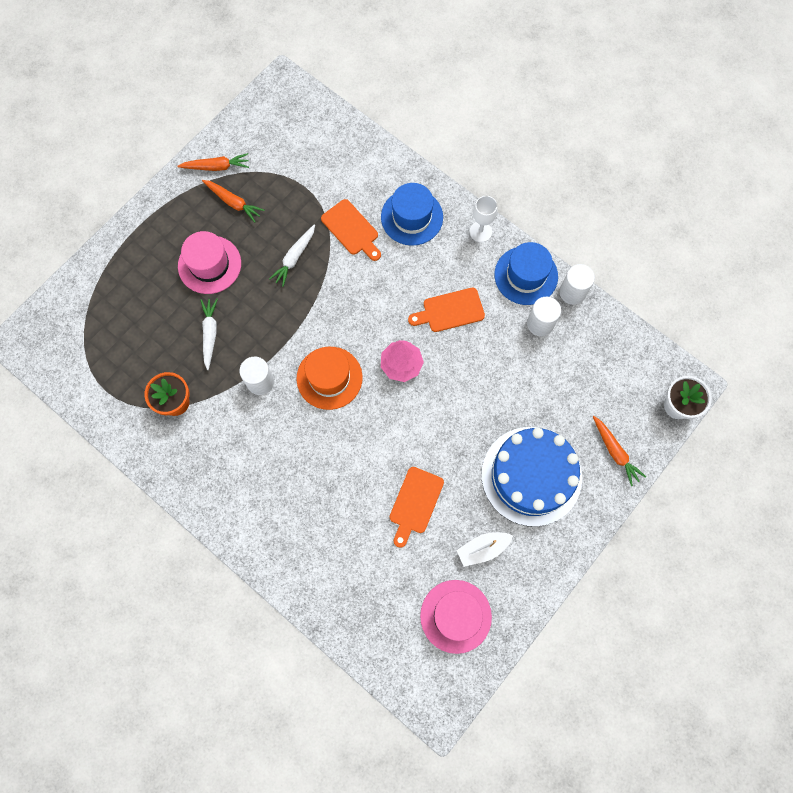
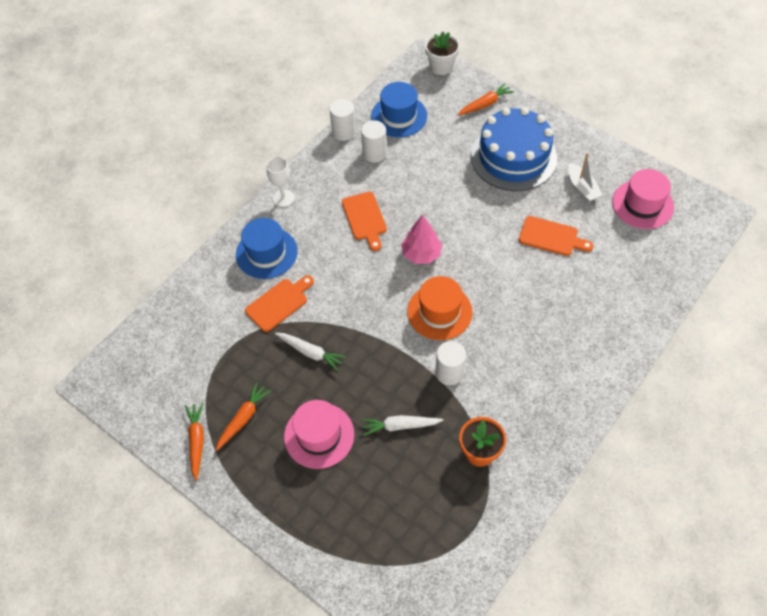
camera: 90 degrees left, 15 degrees down
blue hat [494,242,558,305] -> blue hat moved to [371,82,427,137]

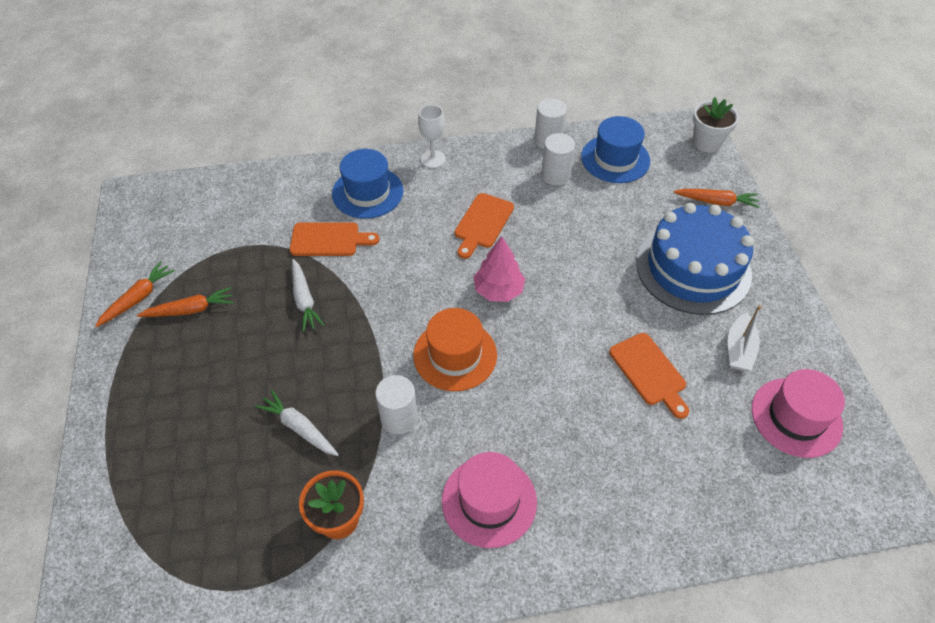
camera: 40 degrees right, 5 degrees down
pink hat [284,400,354,469] -> pink hat moved to [442,452,537,548]

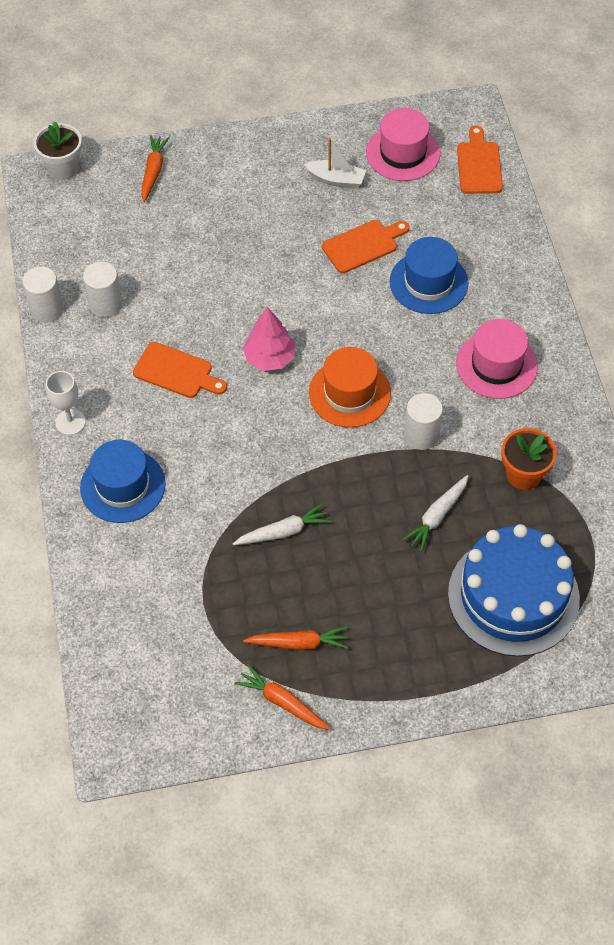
camera: 90 degrees left, 5 degrees up
orange carrot [137,287,234,317] -> orange carrot turned 105 degrees clockwise [243,626,348,650]
orange cutting board [290,222,380,256] -> orange cutting board moved to [457,126,503,194]
blue hat [581,116,650,183] -> blue hat moved to [390,237,468,314]
blue cake [636,203,754,315] -> blue cake moved to [448,524,580,657]

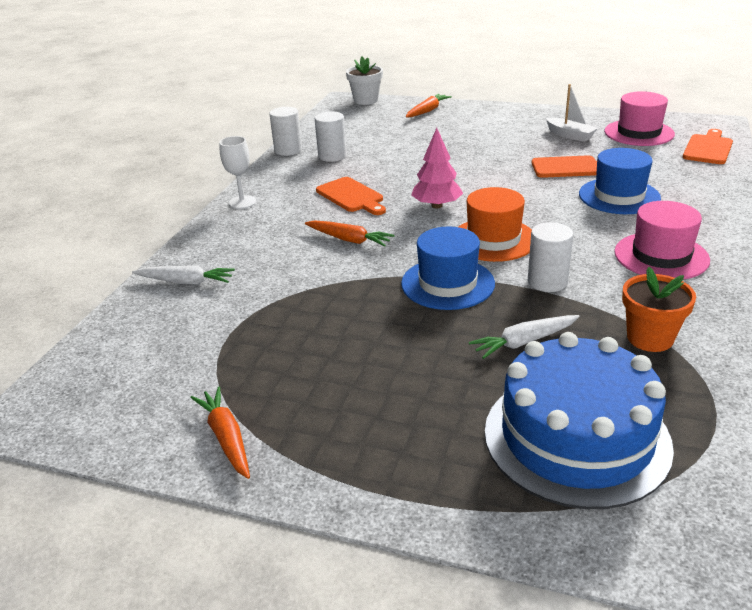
camera: 30 degrees right, 25 degrees down
blue hat [80,440,166,523] -> blue hat moved to [401,227,495,310]
white carrot [233,503,331,545] -> white carrot moved to [132,266,235,285]
orange carrot [243,626,348,650] -> orange carrot moved to [305,220,395,247]

